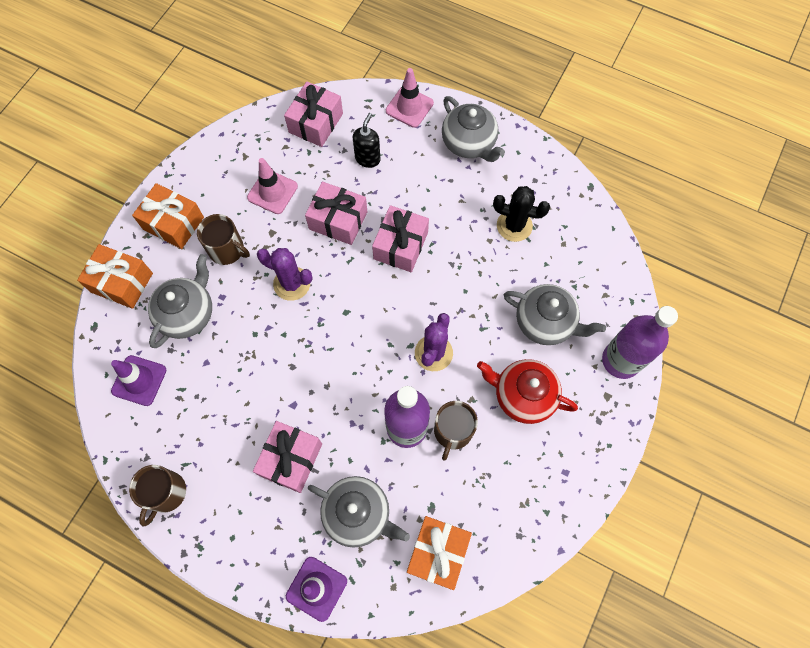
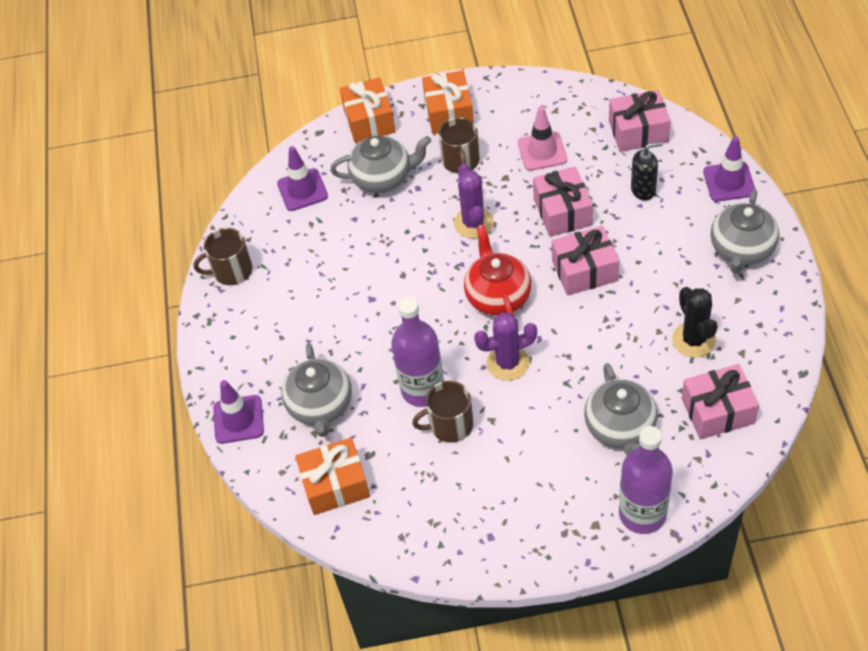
camera: 60 degrees right, 15 degrees down
pink gift [253,421,322,493] -> pink gift moved to [681,364,759,439]
pink traffic cone [386,68,434,128] -> purple traffic cone [703,136,756,201]
red teapot [477,359,578,424] -> red teapot moved to [464,224,531,316]

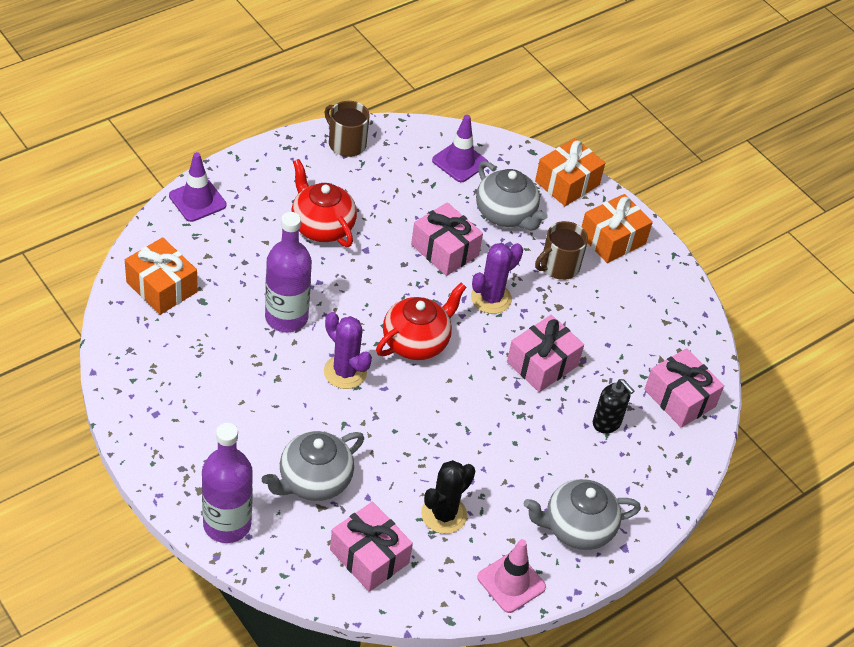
camera: 50 degrees right, 5 degrees down
grey teapot [282,343,352,437] -> none
brown mug [412,381,473,442] -> none
pink traffic cone [518,106,567,171] -> pink traffic cone moved to [477,539,546,613]
pink gift [552,226,619,296] -> pink gift moved to [411,202,483,276]
purple traffic cone [703,136,756,201] -> none
none -> red teapot [291,159,357,247]

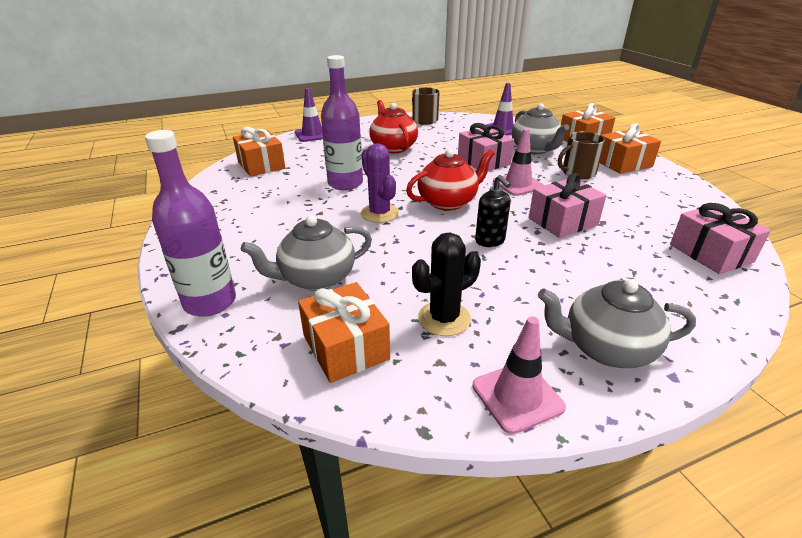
camera: 20 degrees right, 15 degrees down
pink gift [330,502,413,592] -> orange gift [298,282,390,383]
purple cactus [471,243,523,314] -> pink traffic cone [493,129,544,196]
black soap dispenser [593,379,634,434] -> black soap dispenser moved to [475,175,511,247]

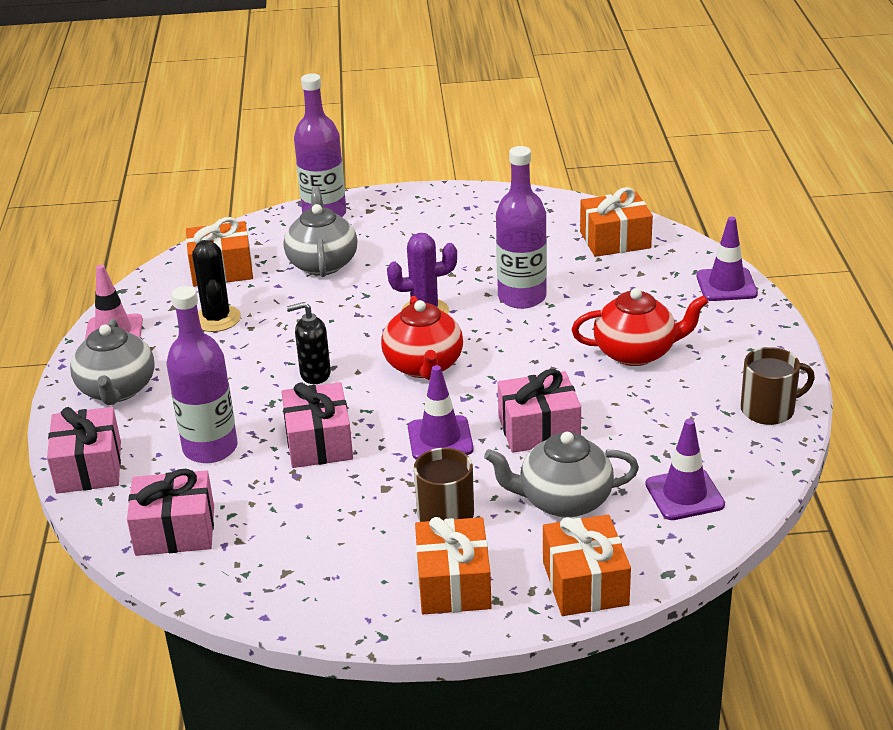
camera: 110 degrees right, 0 degrees up
pink traffic cone [493,129,544,196] -> purple traffic cone [408,365,474,459]
grey teapot [538,279,696,368] -> grey teapot turned 150 degrees clockwise [70,319,155,405]
none -> pink gift [47,407,121,494]
none -> purple bottle [167,286,238,463]

